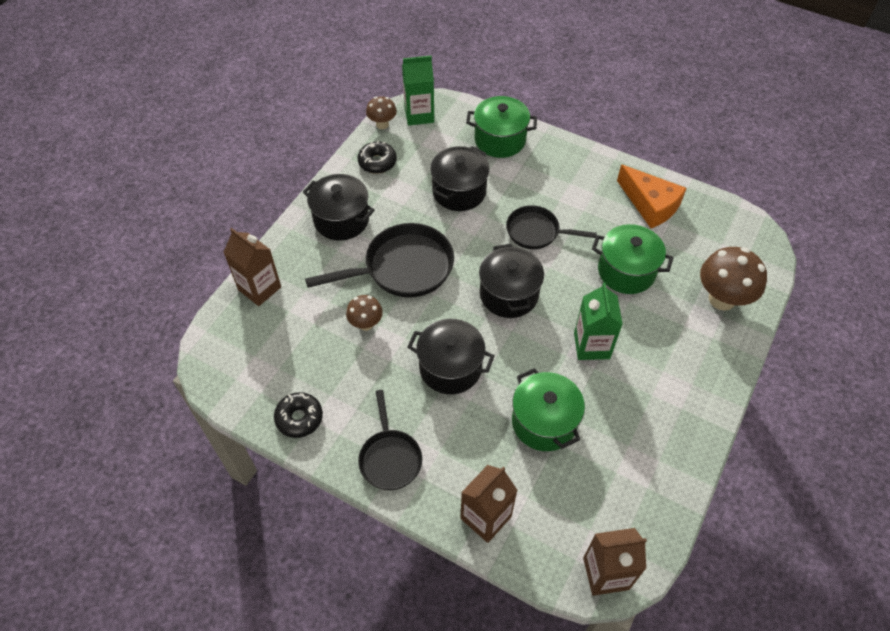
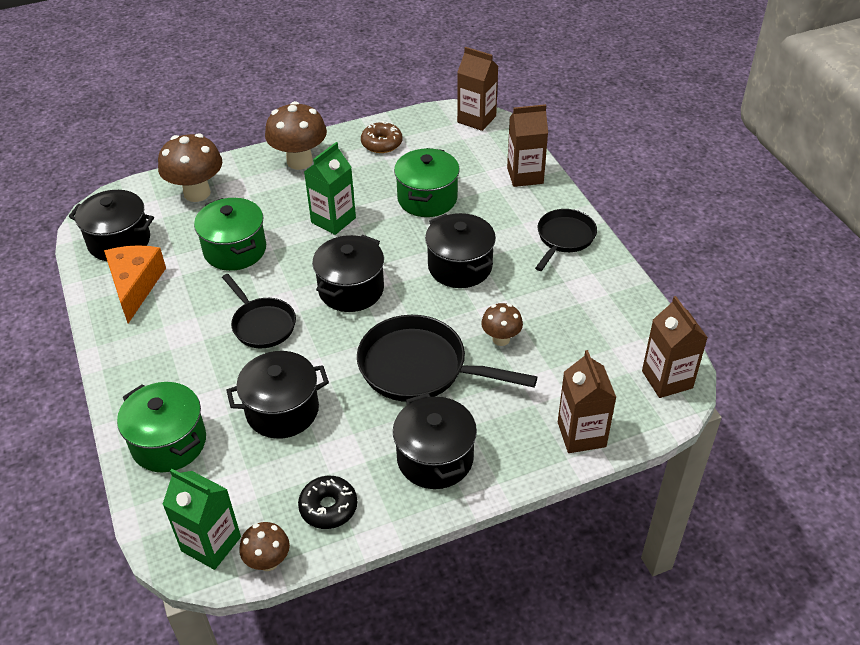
camera: 140 degrees left, 10 degrees down
black donut [274,392,323,438] -> none
none -> black pot [69,190,154,261]
none -> brown mushroom [265,101,327,170]
none -> brown donut [361,121,402,153]
none -> brown carton [642,296,708,398]

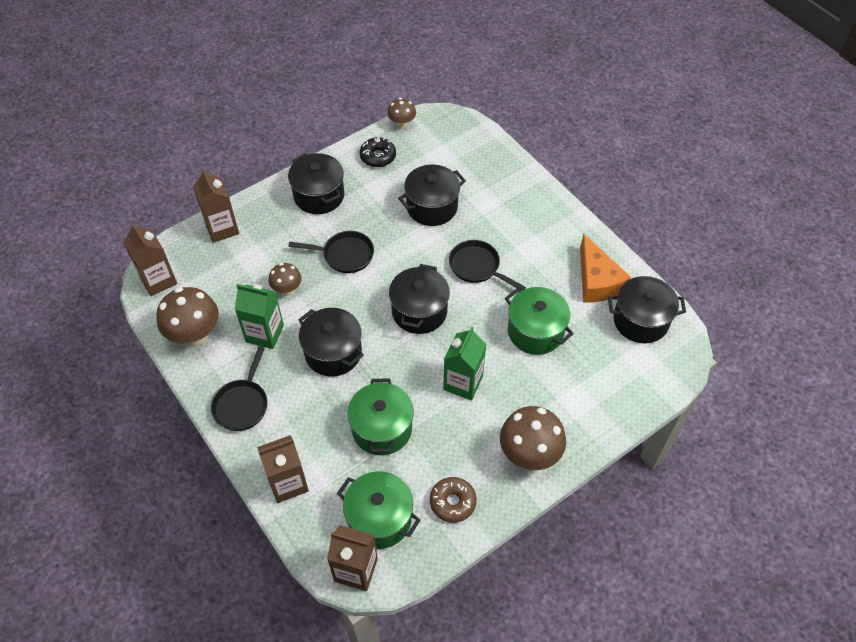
camera: 165 degrees right, 10 degrees up
green pot [117,382,206,472] -> green pot moved to [337,471,421,549]
brown mushroom [158,133,222,202] -> brown mushroom moved to [156,287,219,347]
green carton [162,469,241,570] -> green carton moved to [235,284,284,349]
black pan [357,315,537,402] -> black pan [288,231,374,273], size x0.62

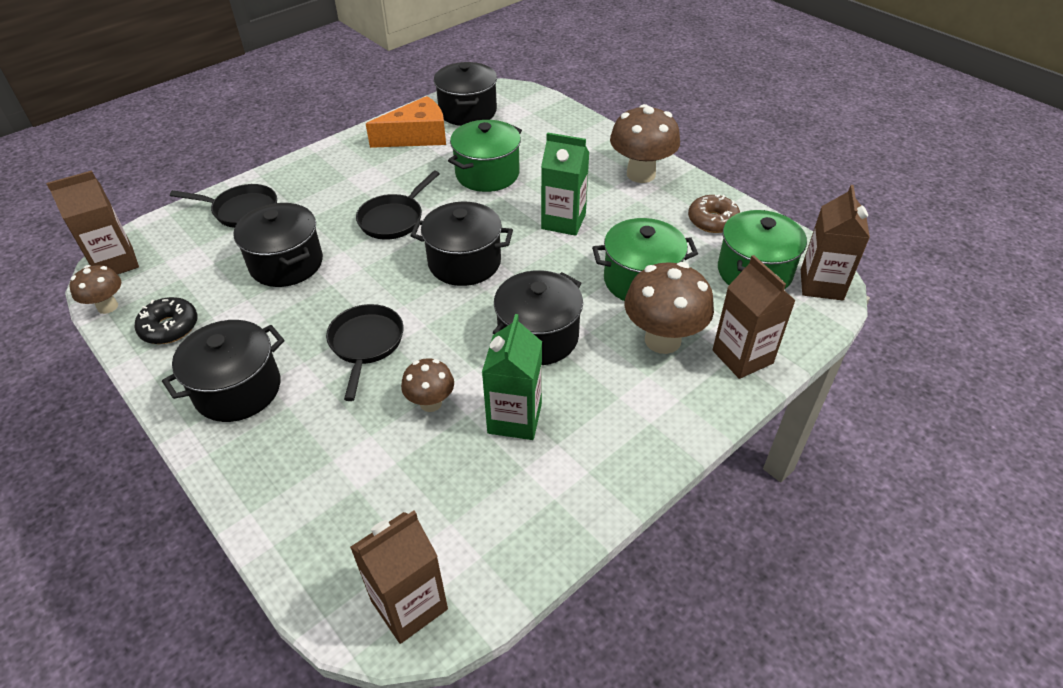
camera: 95 degrees left, 10 degrees down
brown mushroom [156,287,219,347] -> brown mushroom moved to [624,262,714,354]
brown carton [193,169,239,243] -> brown carton moved to [46,170,139,275]
black pan [211,346,268,431] -> black pan moved to [170,184,277,228]

